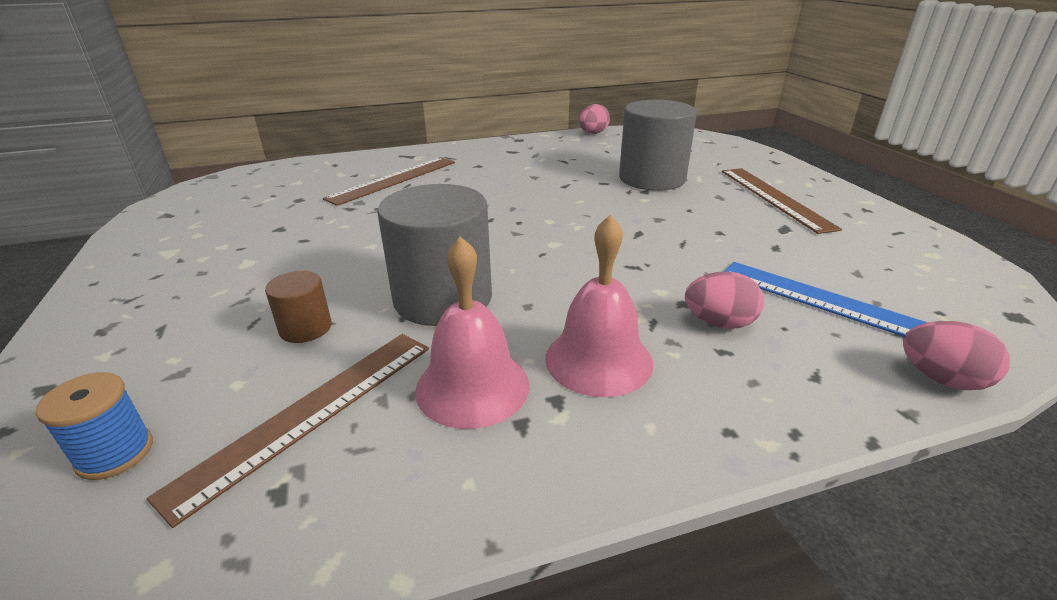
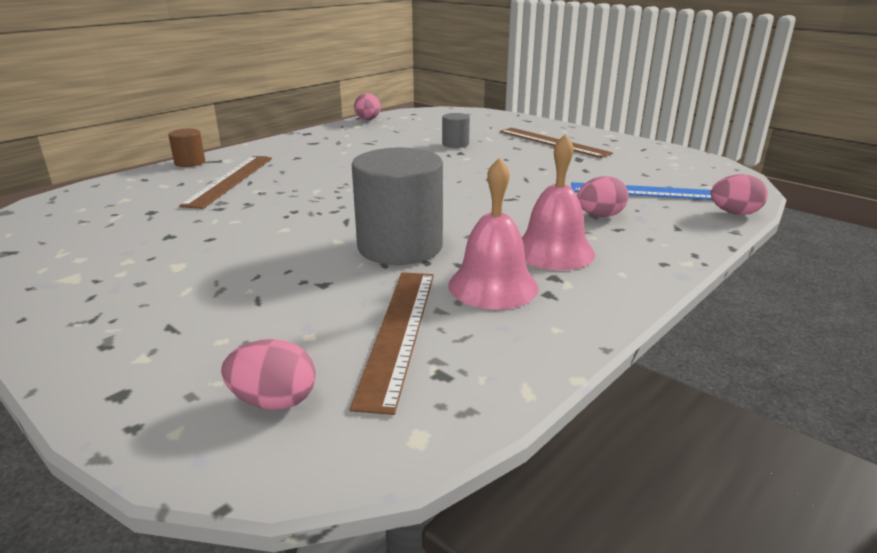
camera: 30 degrees left, 5 degrees down
blue spool [36,372,153,480] -> pink egg [221,339,316,410]
brown cylinder [265,271,332,343] -> brown cylinder moved to [168,129,205,167]
grey cylinder [619,100,697,191] -> grey cylinder [442,113,470,148], size x0.48

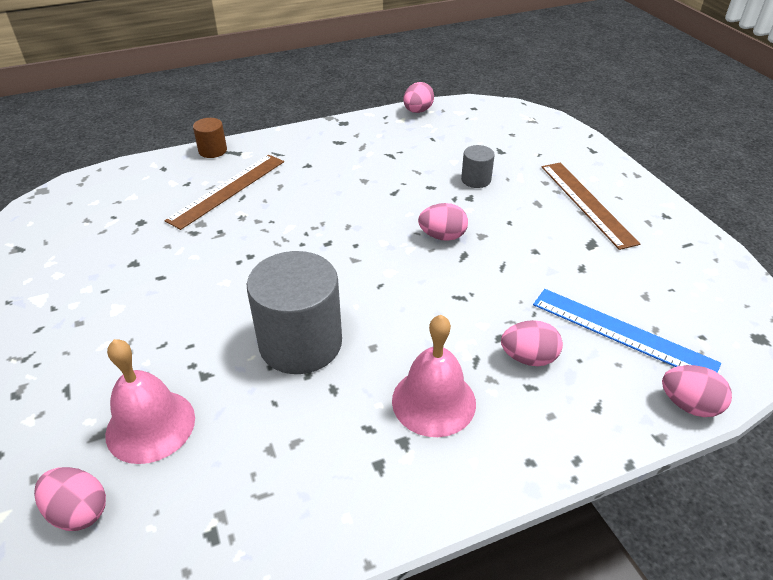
camera: 25 degrees right, 15 degrees up
brown ruler [350,272,434,415] -> none
pink bell [448,158,538,310] -> pink bell moved to [105,339,195,464]
none -> pink egg [418,203,468,241]

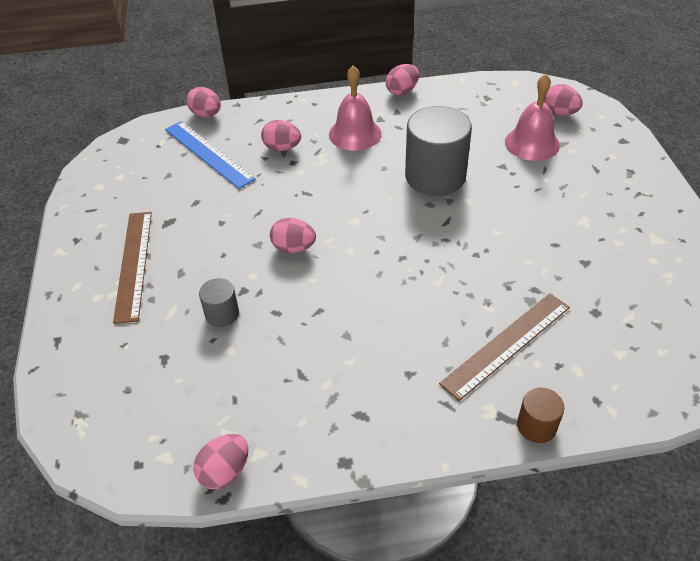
camera: 165 degrees left, 5 degrees up
none -> pink egg [386,64,419,95]

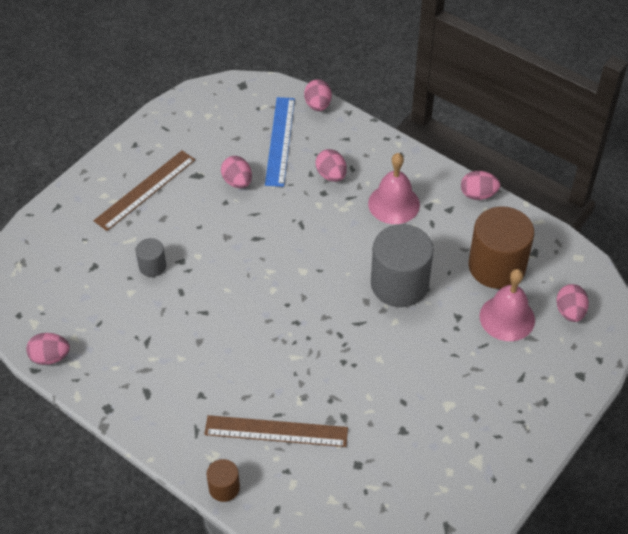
camera: 45 degrees right, 5 degrees up
pink egg [270,218,316,253] -> pink egg moved to [221,156,252,188]
none -> brown cylinder [468,206,534,289]

